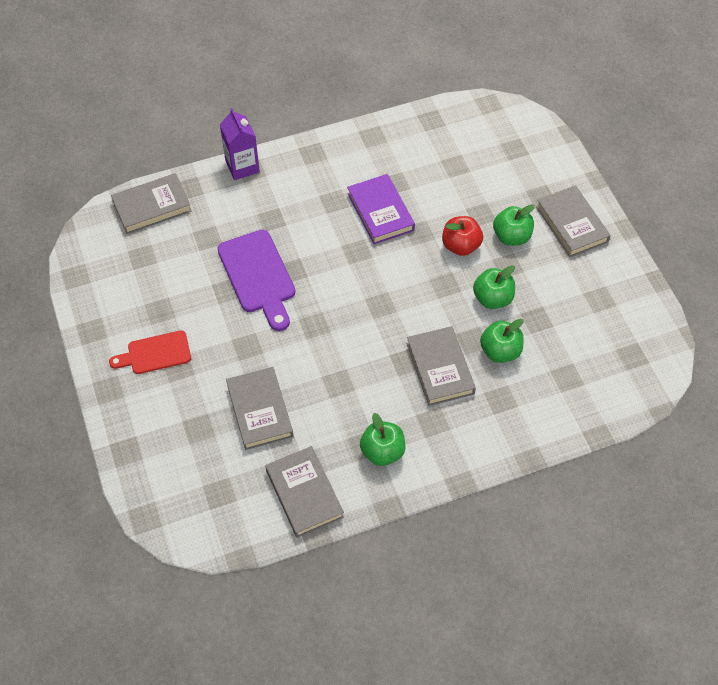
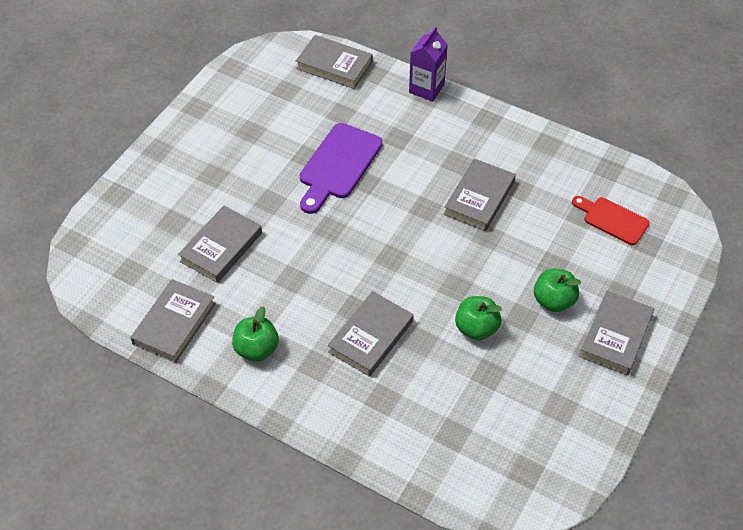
camera: 50 degrees right, 5 degrees down
red cutting board [109,330,191,374] -> red cutting board moved to [572,196,650,245]
purple book [347,174,415,244] -> grey book [444,158,516,231]
red apple [442,216,483,256] -> none
green apple [480,319,524,363] -> none

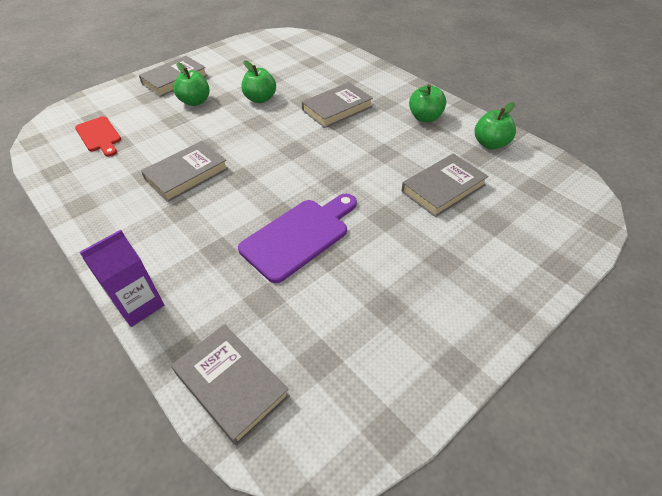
camera: 160 degrees left, 5 degrees down
grey book [130,279,216,363] -> green apple [475,102,516,149]

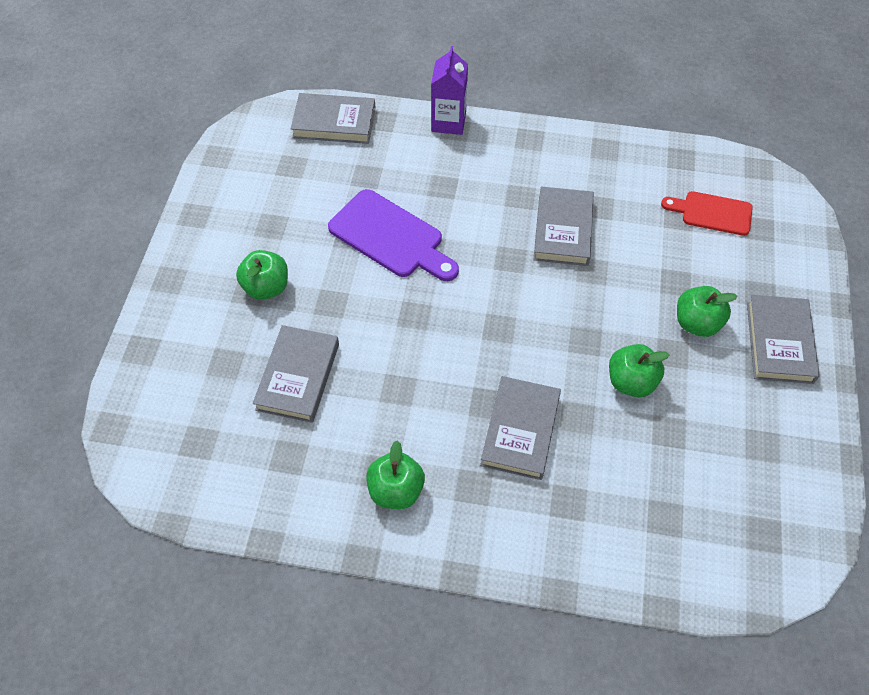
camera: 140 degrees right, 10 degrees up
purple cutting board [238,194,357,283] -> purple cutting board turned 60 degrees counterclockwise [328,189,459,281]
green apple [475,102,516,149] -> green apple moved to [236,250,288,300]

